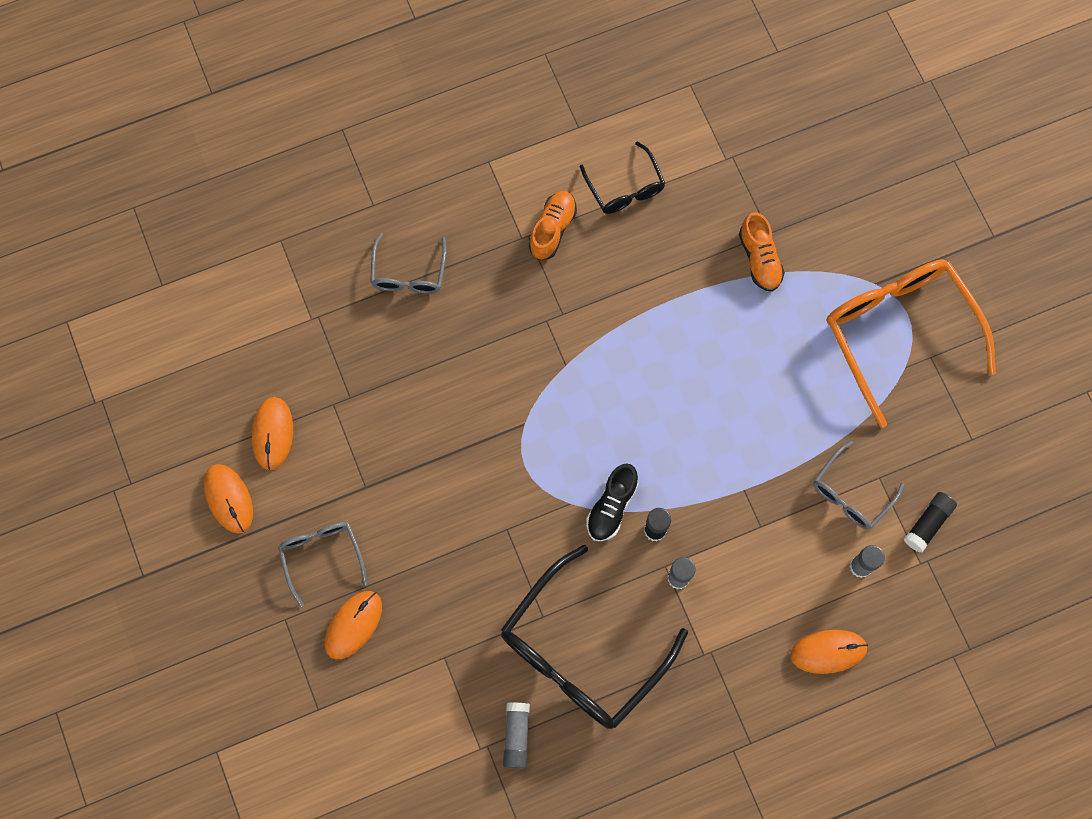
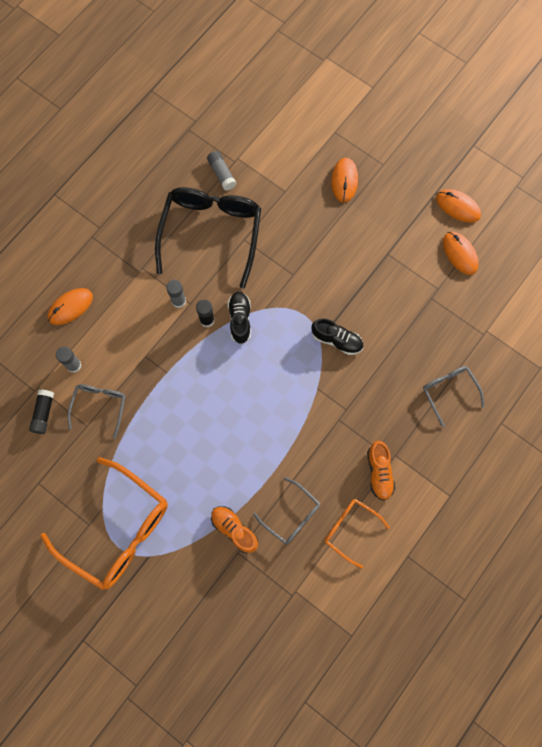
camera: 150 degrees right, 0 degrees up
grey glasses [278,522,368,607] -> grey glasses moved to [253,477,320,544]
black glasses [580,141,666,214] -> orange glasses [325,499,390,569]
none -> black shoe [311,318,363,355]

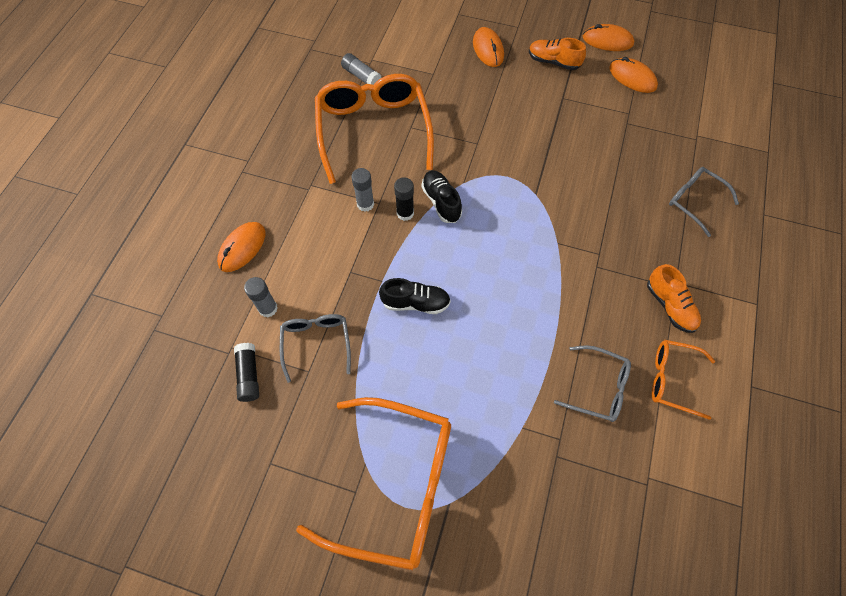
camera: 20 degrees left, 10 degrees down
black glasses [155,187,261,288] -> orange glasses [315,74,434,184]
orange shoe [211,506,258,553] -> orange shoe moved to [529,38,586,70]
black shoe [311,318,363,355] -> black shoe moved to [379,278,451,314]

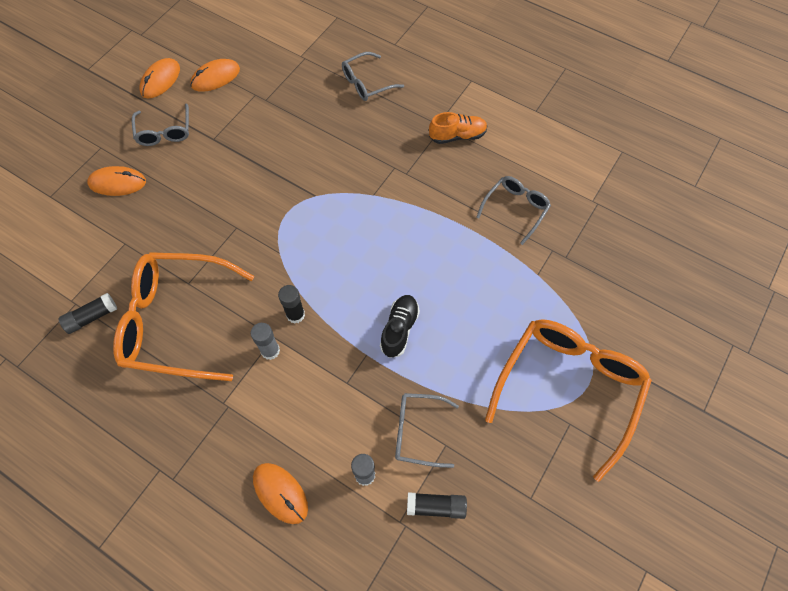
camera: 75 degrees left, 0 degrees up
grey glue stick [341,53,381,85] -> black glue stick [58,293,117,334]
black shoe [421,170,462,223] -> none
orange shoe [529,38,586,70] -> grey glasses [132,103,189,146]
orange glasses [652,340,715,420] -> none

